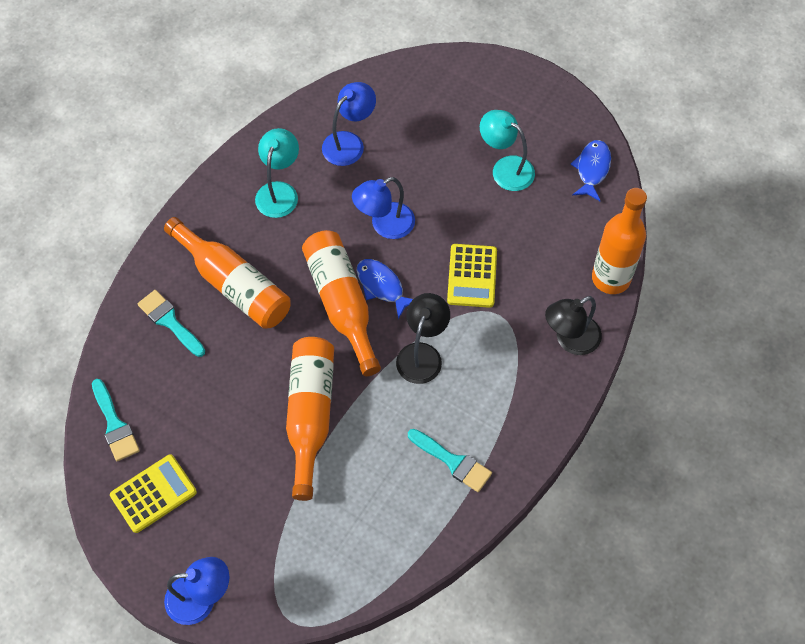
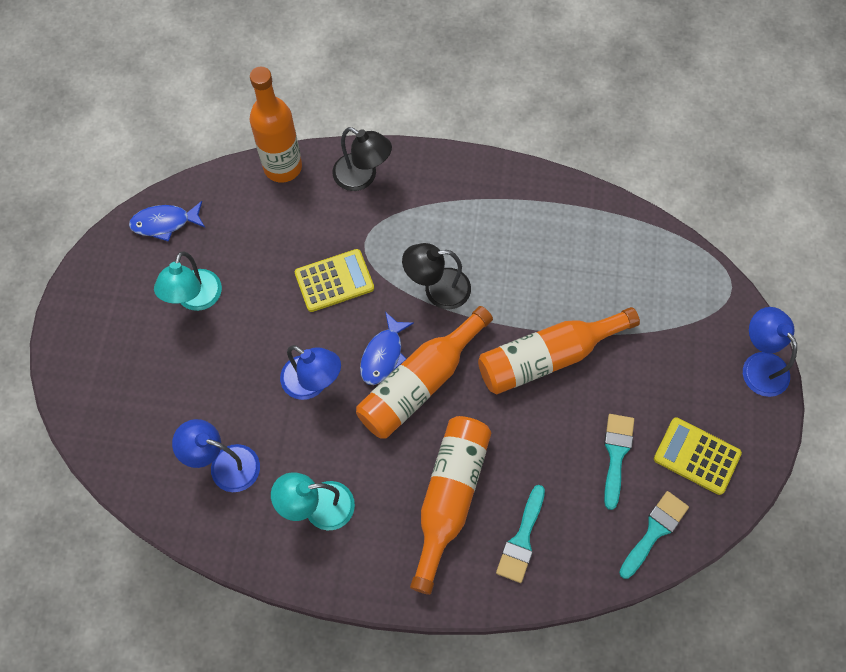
camera: 115 degrees left, 5 degrees up
turquoise brush [408,429,492,492] -> turquoise brush moved to [604,414,634,510]

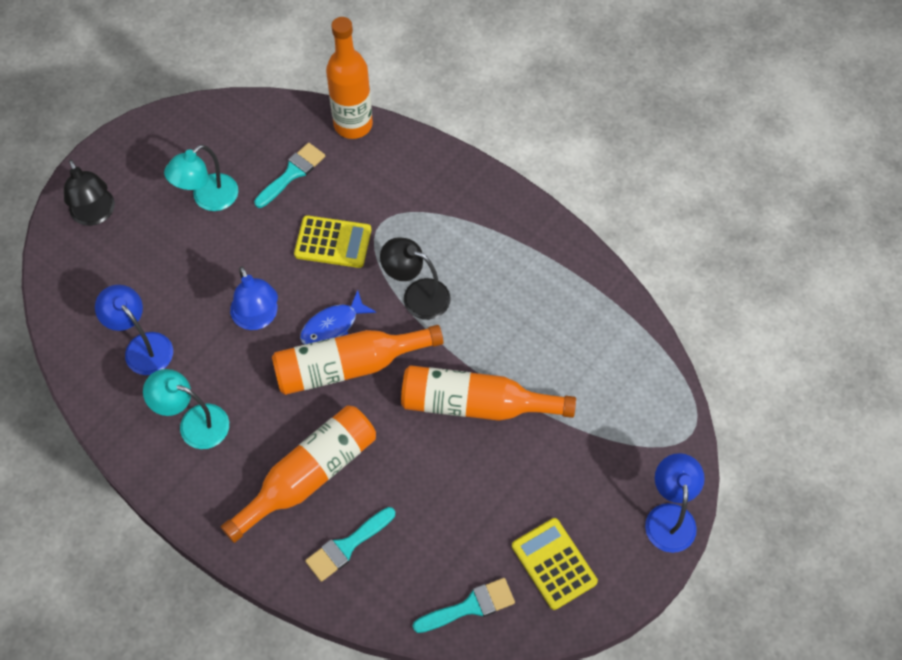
camera: 30 degrees right, 5 degrees down
blue fish [129,201,205,242] -> none
black lamp [332,127,392,191] -> black lamp moved to [64,159,115,226]
turquoise brush [604,414,634,510] -> turquoise brush moved to [254,143,325,208]

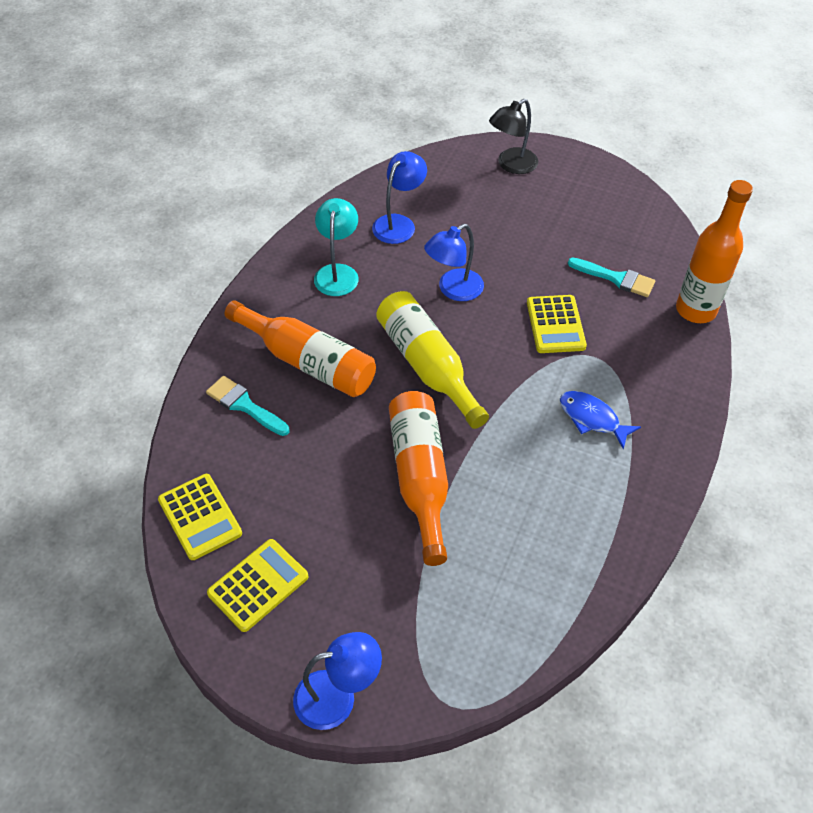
camera: 75 degrees right, 10 degrees down
turquoise lamp [164,145,238,211] -> none
orange bottle [272,325,443,395] -> yellow bottle [376,291,489,429]
blue fish [300,290,376,345] -> blue fish moved to [560,391,641,449]
black lamp [380,237,451,320] -> none
turquoise brush [413,578,515,633] -> yellow calculator [158,474,242,560]

